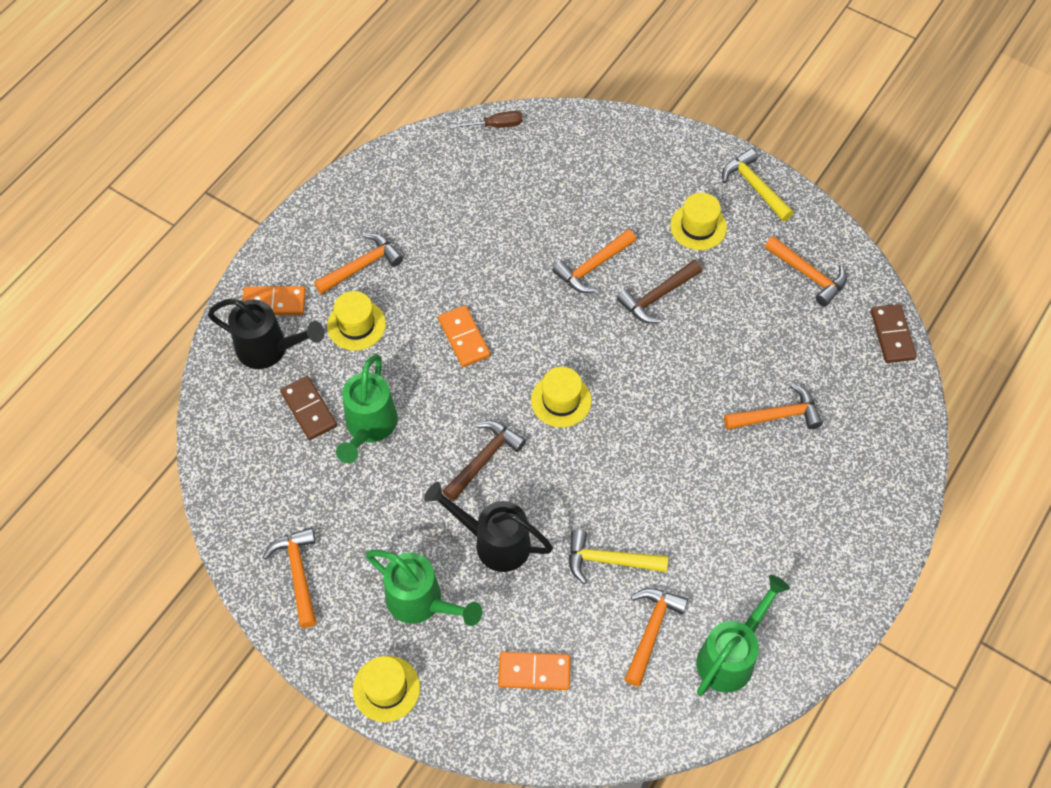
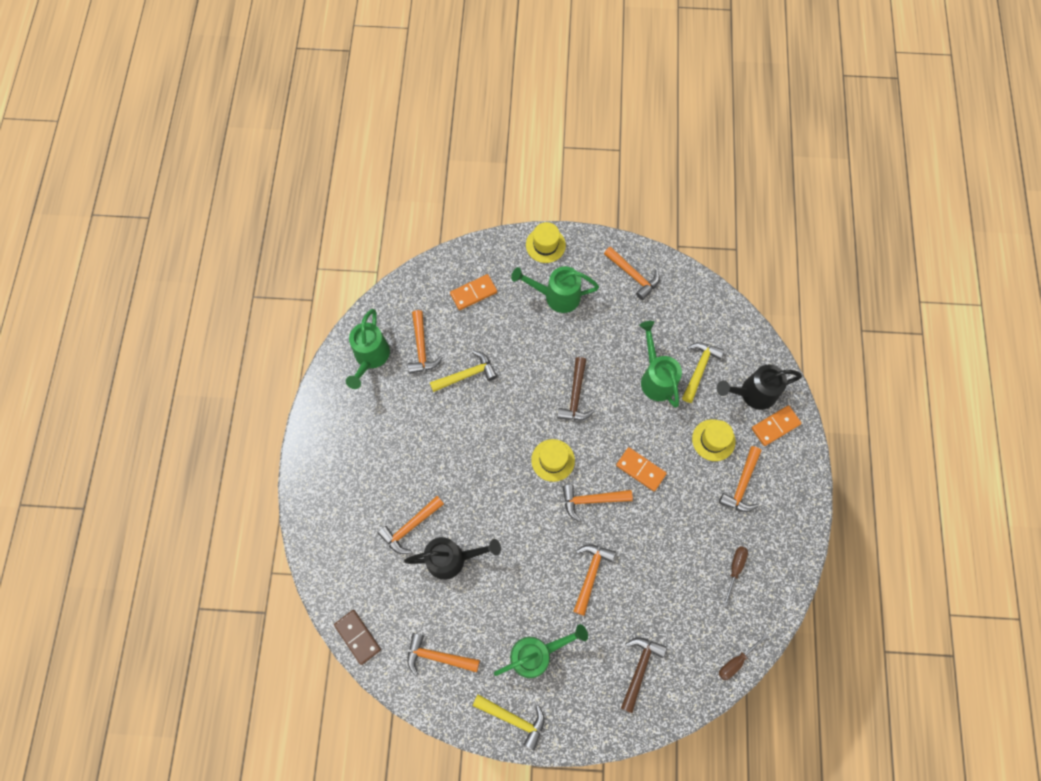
camera: 150 degrees right, 10 degrees up
brown domino [280,376,337,440] -> yellow hammer [682,342,724,403]
black watering can [424,482,553,572] -> black watering can moved to [404,537,501,580]
brown hammer [617,260,702,323] -> brown hammer moved to [621,637,667,713]
yellow hat [670,193,727,250] -> green watering can [494,624,588,678]
none -> orange hammer [562,485,633,522]
none -> brown screwdriver [723,546,748,606]

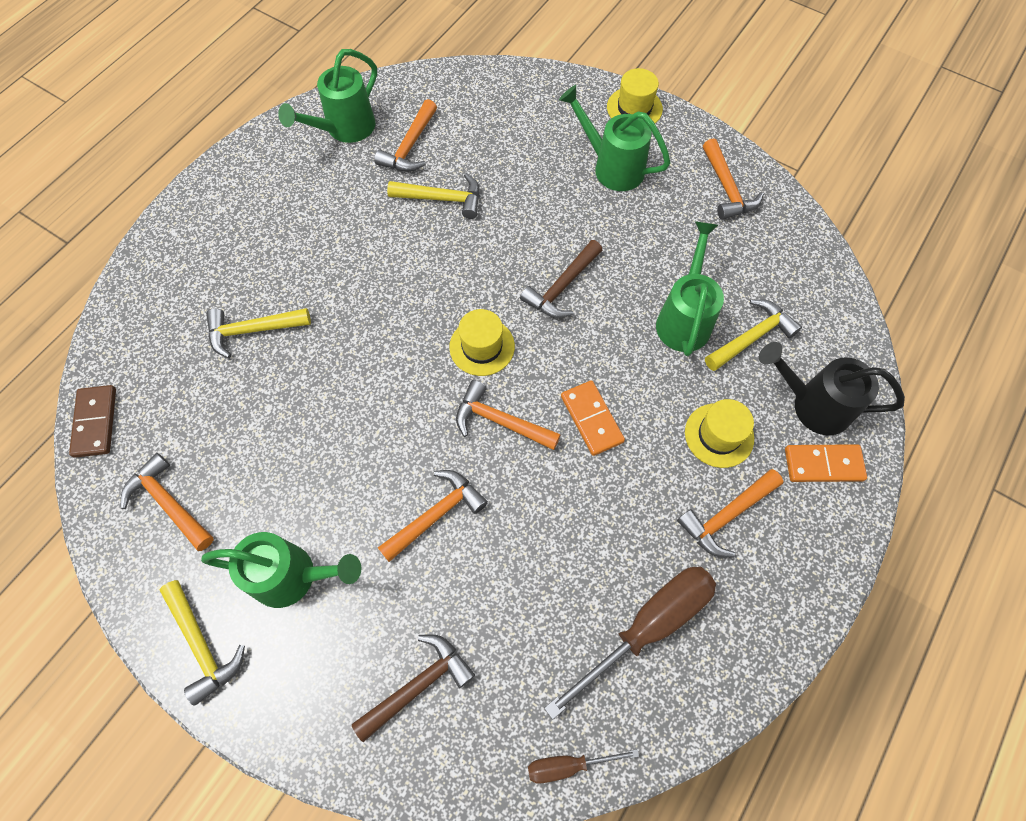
camera: 30 degrees right, 5 degrees down
orange hammer [378,496,444,554] -> yellow hammer [206,308,311,358]
black watering can [404,537,501,580] -> none
orange domino [450,274,497,310] -> none
brown screwdriver [723,546,748,606] -> brown screwdriver [544,567,716,719], size x1.99

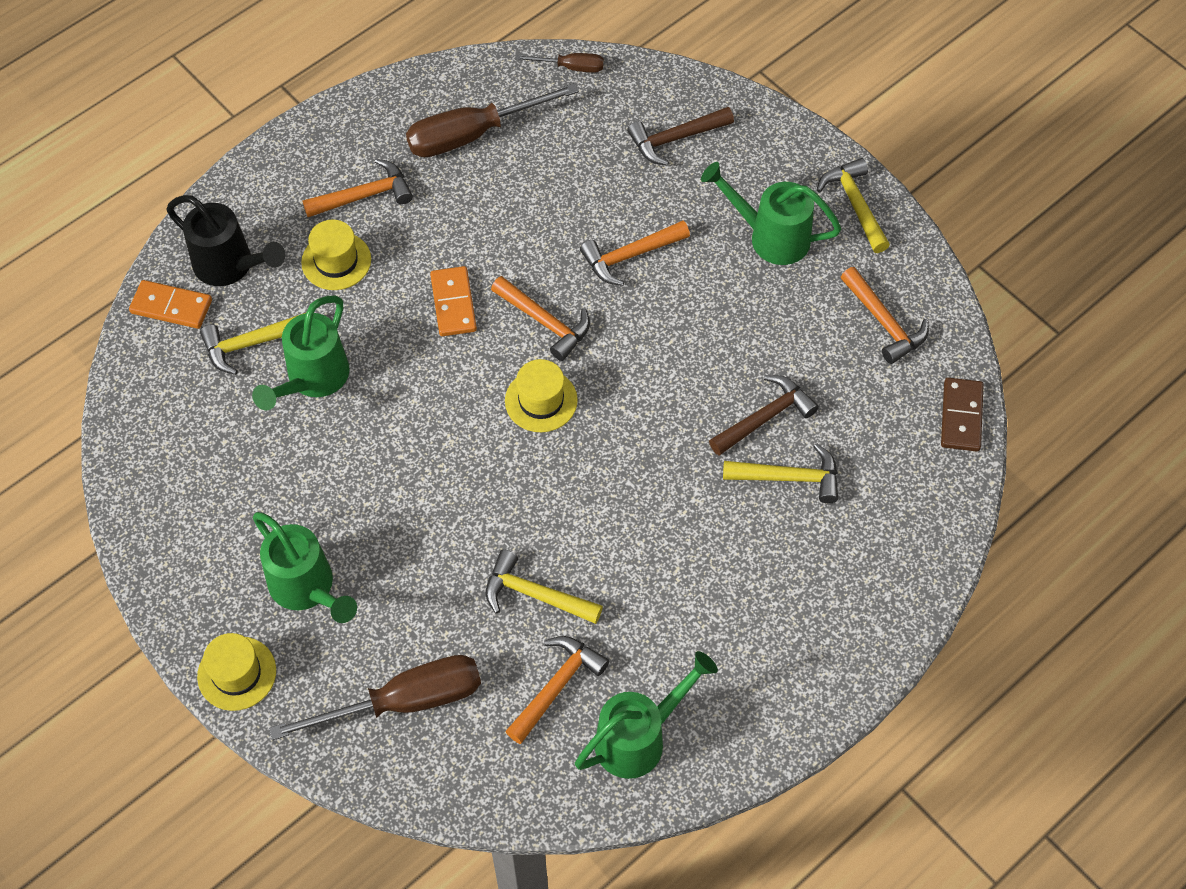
camera: 165 degrees left, 5 degrees down
brown hammer [520,240,602,318] -> brown hammer moved to [709,375,819,456]
orange hammer [703,138,764,220] -> none
orange domino [785,444,867,482] -> orange domino moved to [129,280,212,329]
none -> brown screwdriver [269,655,481,740]

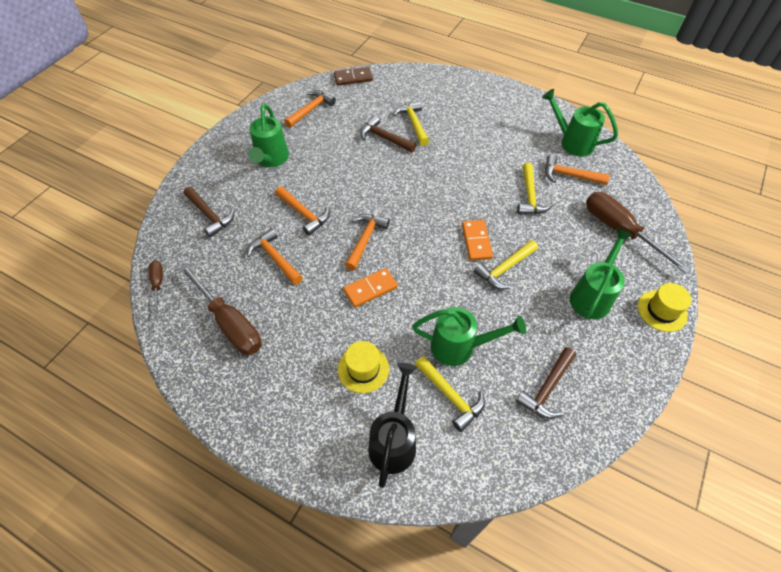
camera: 110 degrees left, 5 degrees down
orange domino [129,280,212,329] -> orange domino moved to [462,220,493,261]
orange hammer [302,159,413,217] -> orange hammer moved to [247,228,303,285]
yellow hat [505,359,578,432] -> none
yellow hammer [817,158,890,253] -> yellow hammer moved to [474,240,538,289]
none -> brown hammer [516,347,576,419]

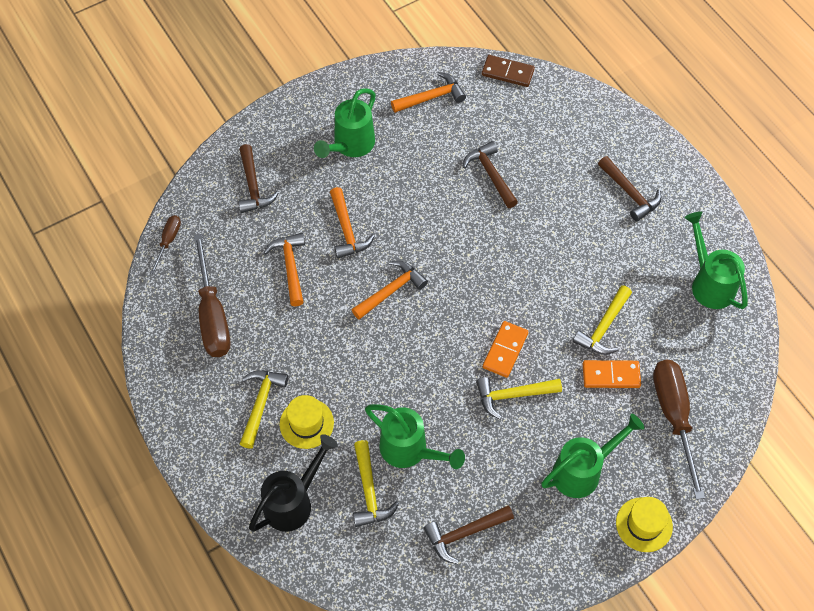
camera: 30 degrees right, 5 degrees up
orange domino [343,268,398,308] -> orange domino moved to [583,360,641,388]
yellow hammer [393,101,429,146] -> yellow hammer moved to [240,370,288,449]
orange hammer [545,154,610,185] -> none
none -> brown hammer [598,156,661,222]

